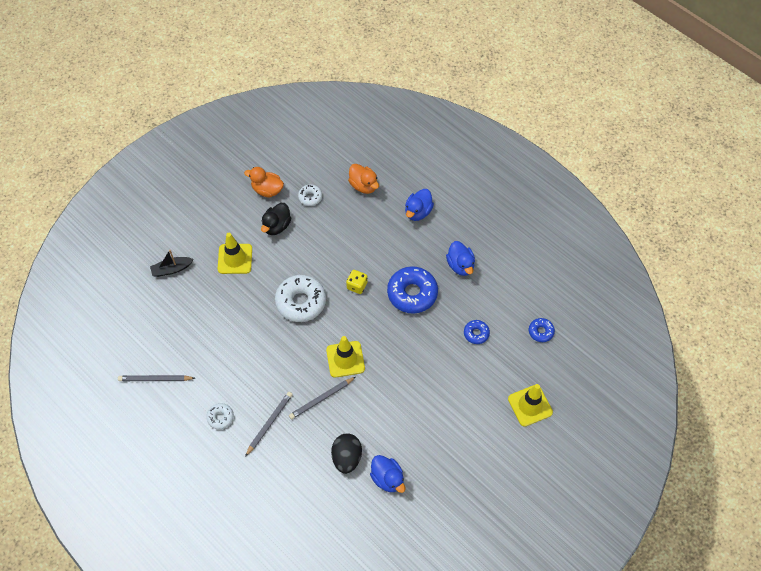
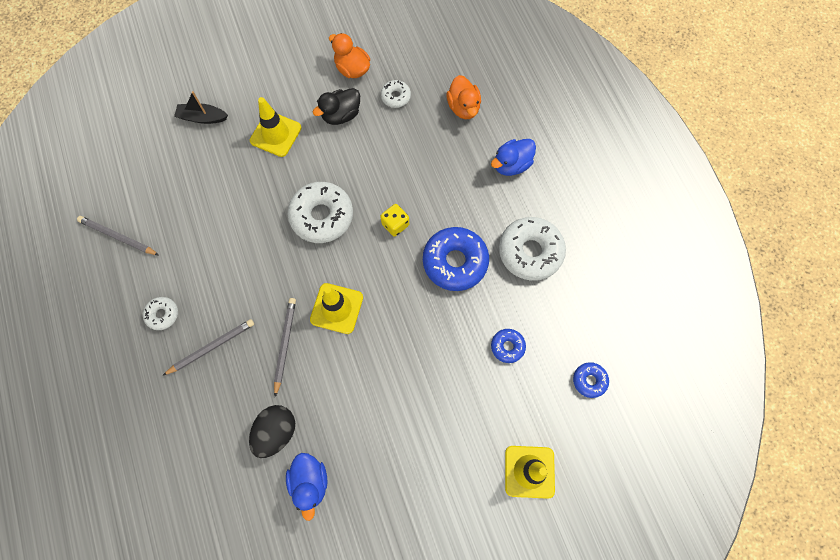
camera: 25 degrees right, 10 degrees up
grey pencil [289,377,356,419] -> grey pencil turned 105 degrees clockwise [274,298,296,397]
blue duck [446,241,475,276] -> white donut [499,217,566,281]

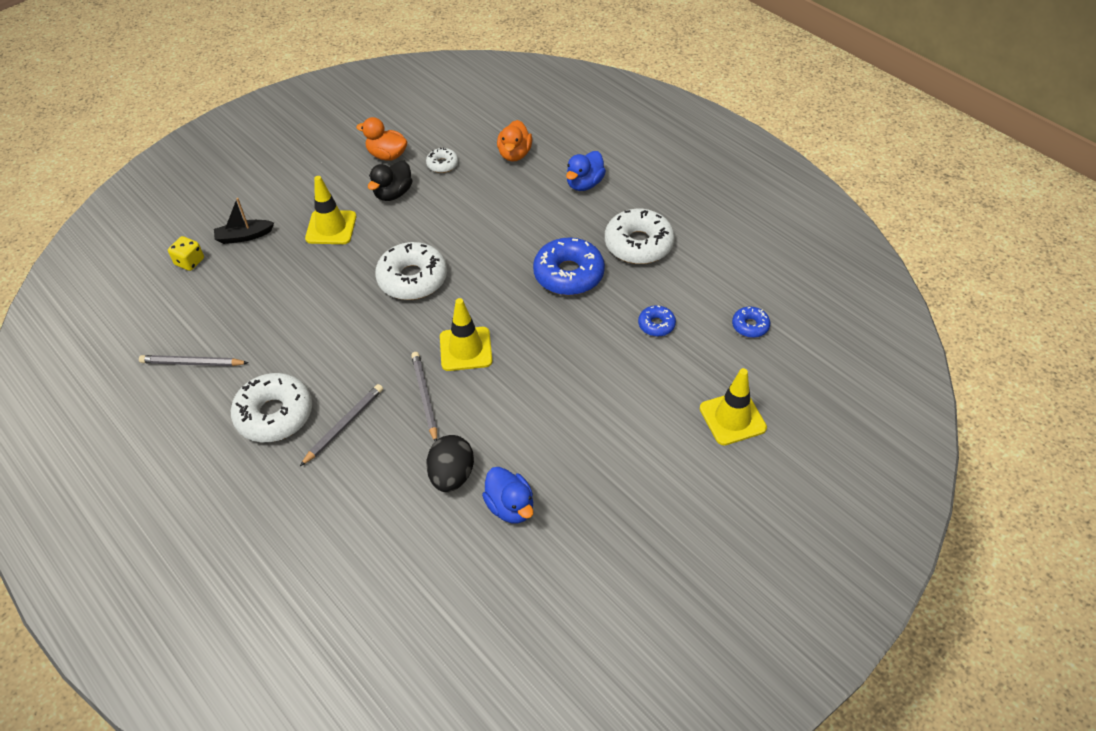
camera: 20 degrees left, 20 degrees down
white donut [143,297,178,330] -> white donut [231,373,312,442], size x1.99
yellow dice [380,204,409,237] -> yellow dice moved to [168,236,204,271]
orange duck [446,75,481,119] -> orange duck turned 45 degrees clockwise [497,120,532,161]

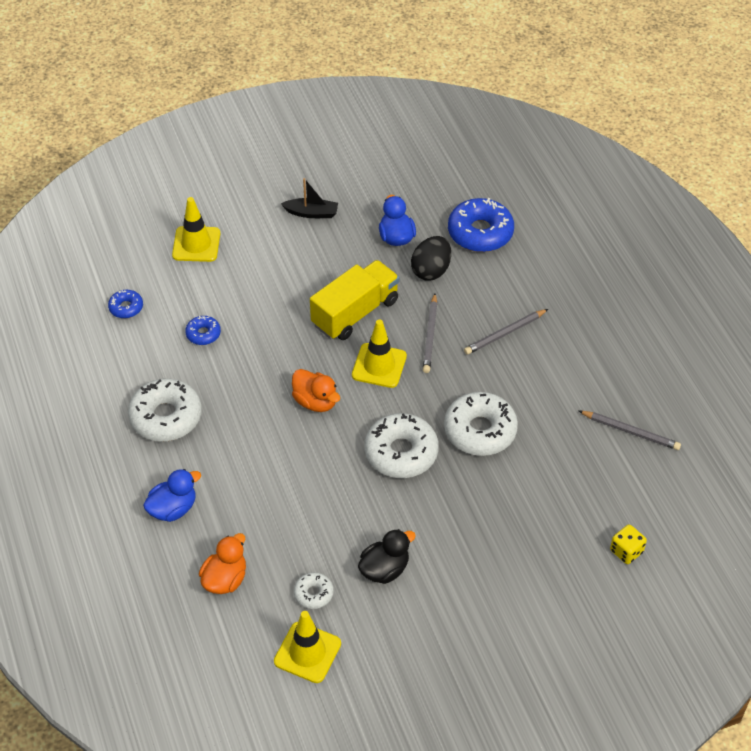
camera: 160 degrees left, 0 degrees up
black boat [214,198,274,244] -> black boat moved to [281,178,338,218]
white donut [231,373,312,442] -> white donut moved to [444,392,518,456]
yellow traffic cone [305,176,356,244] -> yellow traffic cone moved to [274,611,341,683]
orange duck [356,117,407,161] -> orange duck moved to [292,369,340,412]
blue donut [533,237,605,295] -> blue donut moved to [448,198,514,252]
none -> yellow truck [310,260,399,340]

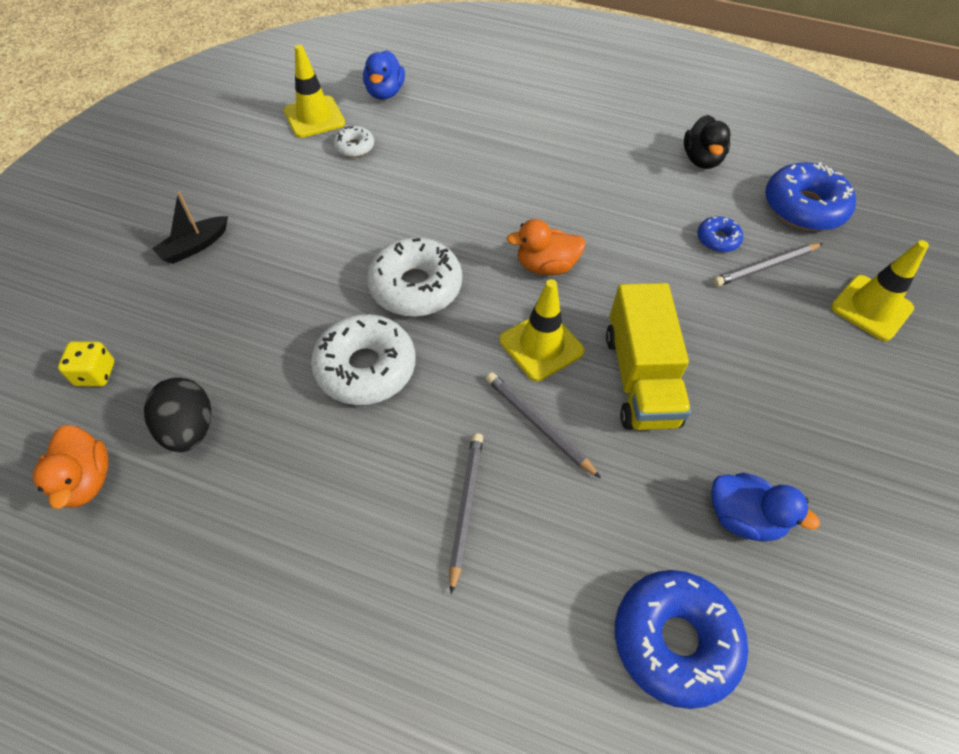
camera: 130 degrees right, 5 degrees up
blue donut [108,290,143,318] -> blue donut [765,162,856,231], size x1.99
white donut [128,378,202,442] -> none
blue duck [143,469,201,522] -> blue duck moved to [363,50,405,100]
orange duck [199,533,246,594] -> orange duck moved to [33,425,108,509]
black boat [281,178,338,218] -> black boat moved to [152,192,228,264]
black duck [358,529,416,584] -> black duck moved to [684,115,730,169]
black egg [411,236,451,281] -> black egg moved to [144,378,211,452]
grey pencil [579,411,681,450] -> grey pencil moved to [713,243,823,287]

